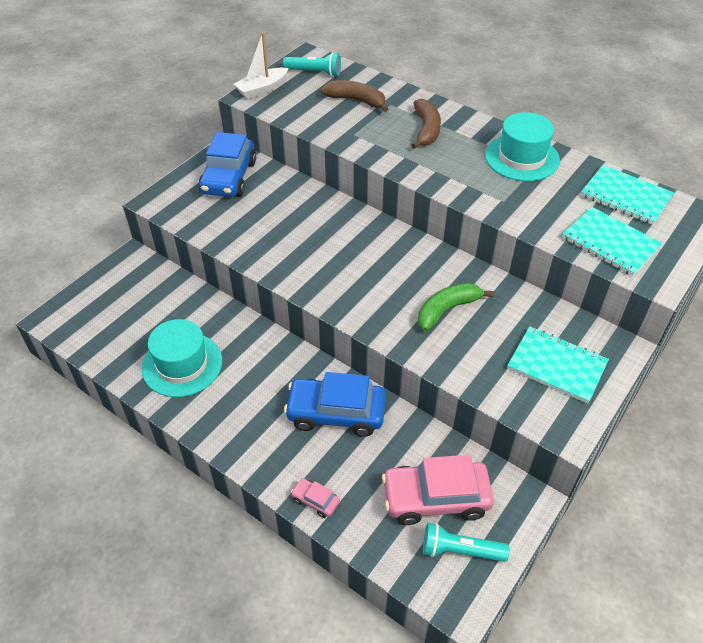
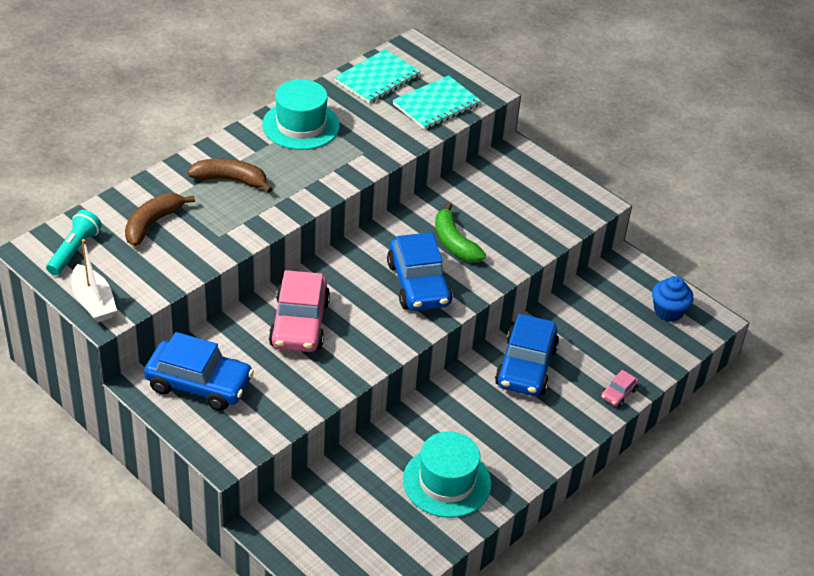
camera: 85 degrees left, 5 degrees down
pink car [382,455,494,525] -> pink car moved to [269,270,330,352]
turquoise flashlight [423,523,509,562] -> blue cupcake [652,276,693,322]
turquoise notebook [507,326,609,404] -> none
none -> blue car [387,232,453,311]

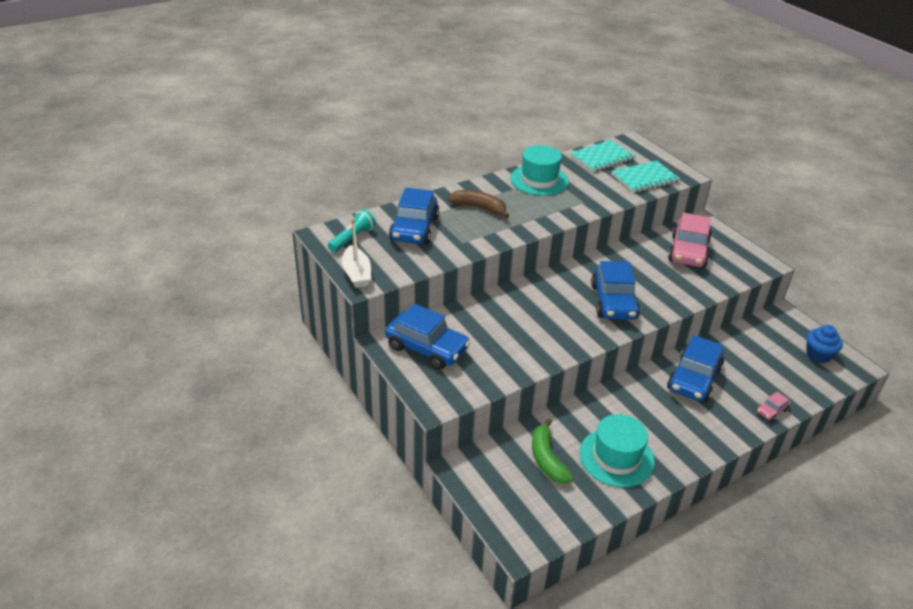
camera: 15 degrees right, 5 degrees down
brown banana [125,193,195,246] -> blue car [389,187,439,244]
pink car [269,270,330,352] -> pink car moved to [668,213,712,268]
green banana [435,203,486,262] -> green banana moved to [532,418,573,484]

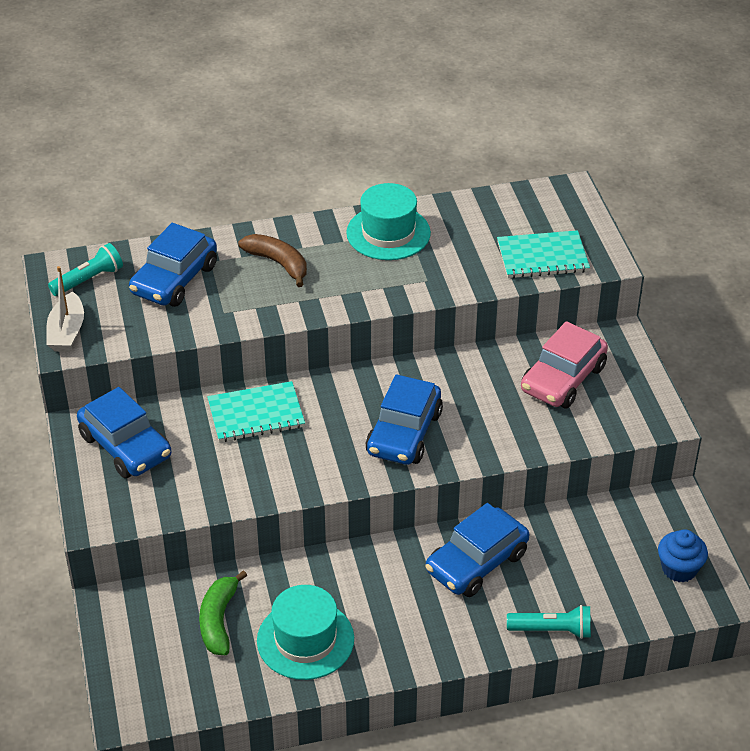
camera: 20 degrees right, 5 degrees up
turquoise notebook [570,140,635,172] -> turquoise notebook moved to [207,381,305,442]
pink car [757,391,791,422] -> turquoise flashlight [507,605,591,639]

